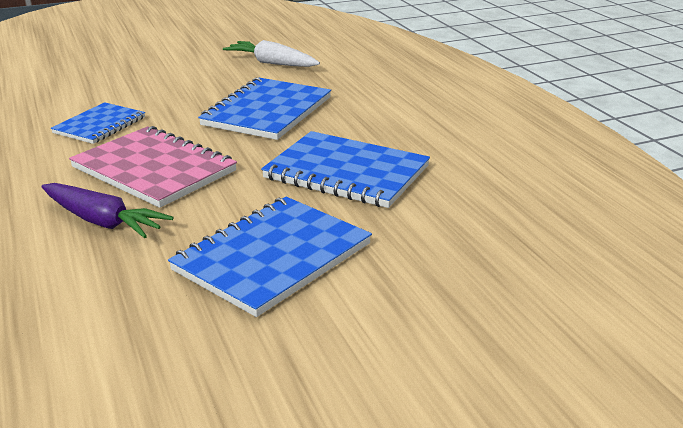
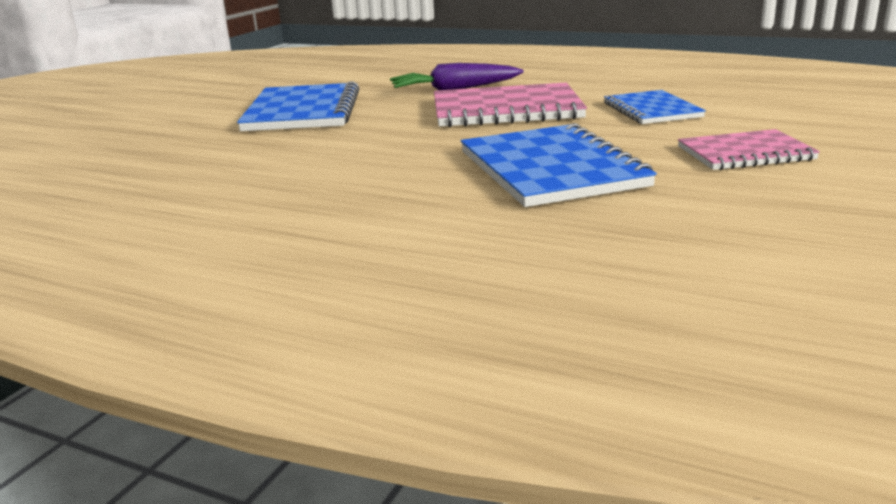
camera: 140 degrees right, 5 degrees down
white carrot [223,40,320,67] -> none
blue notebook [261,131,430,208] -> none
none -> pink notebook [678,129,820,170]

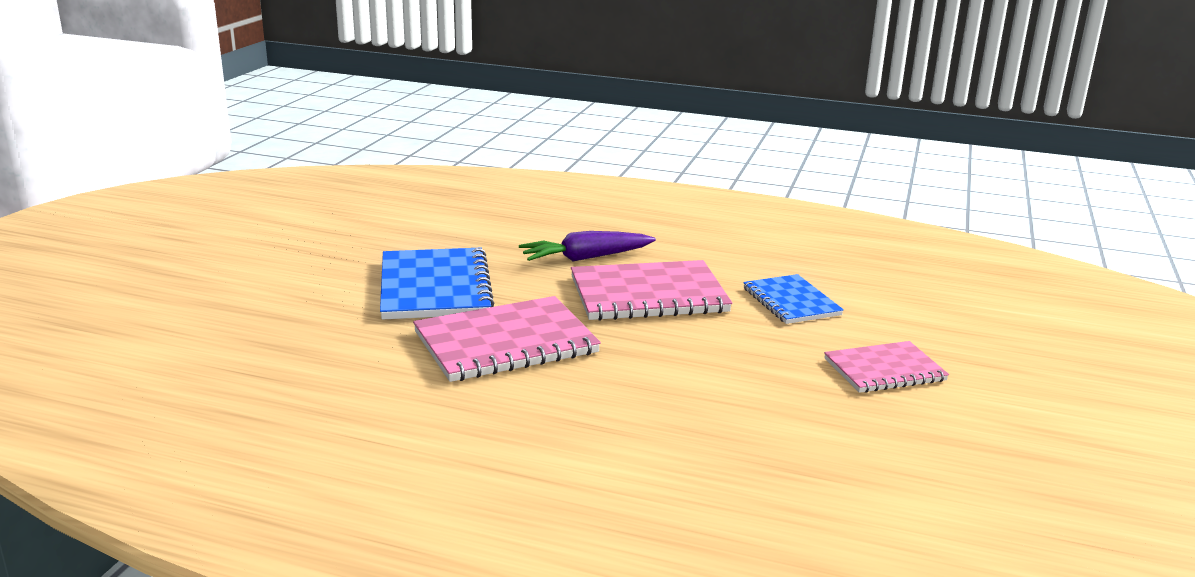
camera: 10 degrees left, 0 degrees up
blue notebook [461,123,657,207] -> none
none -> pink notebook [413,296,601,382]

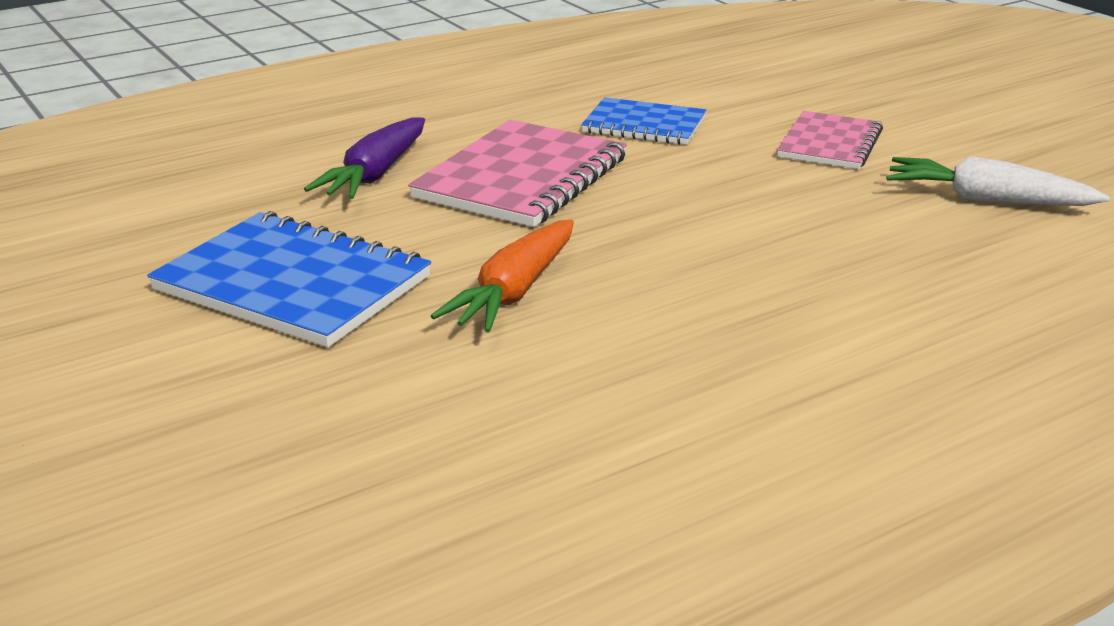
camera: 50 degrees left, 5 degrees up
pink notebook [413,296,601,382] -> orange carrot [431,220,574,333]
none -> white carrot [886,156,1110,206]

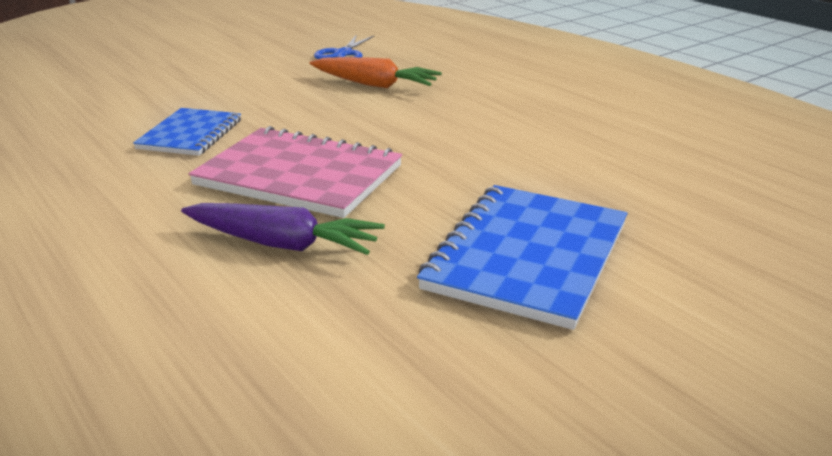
camera: 95 degrees left, 0 degrees up
orange carrot [431,220,574,333] -> orange carrot moved to [310,57,442,88]
pink notebook [777,111,883,169] -> none
white carrot [886,156,1110,206] -> blue scissors [314,35,375,59]

